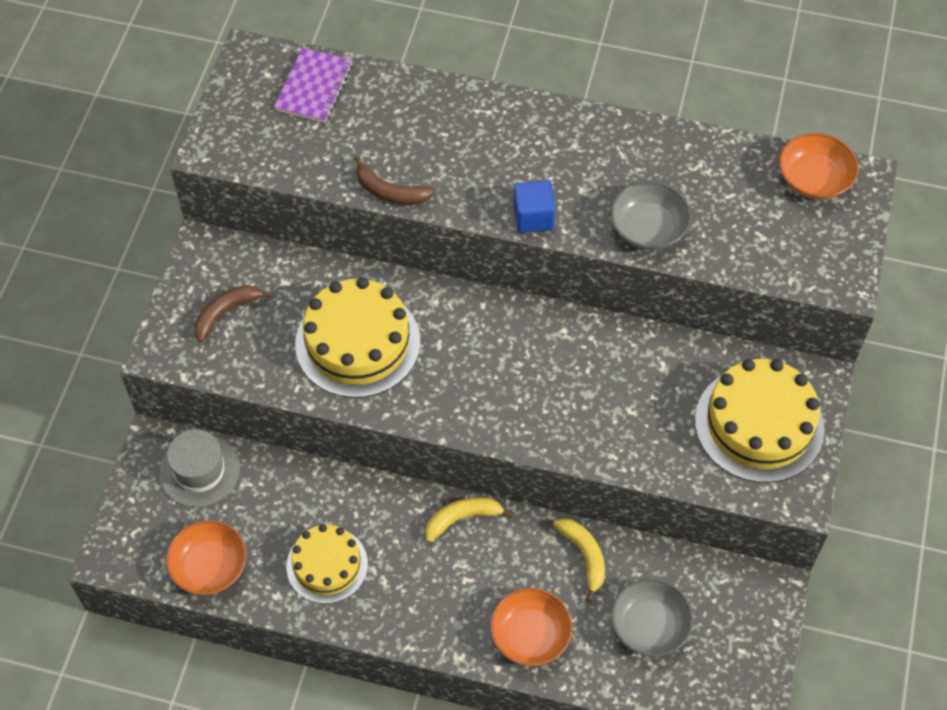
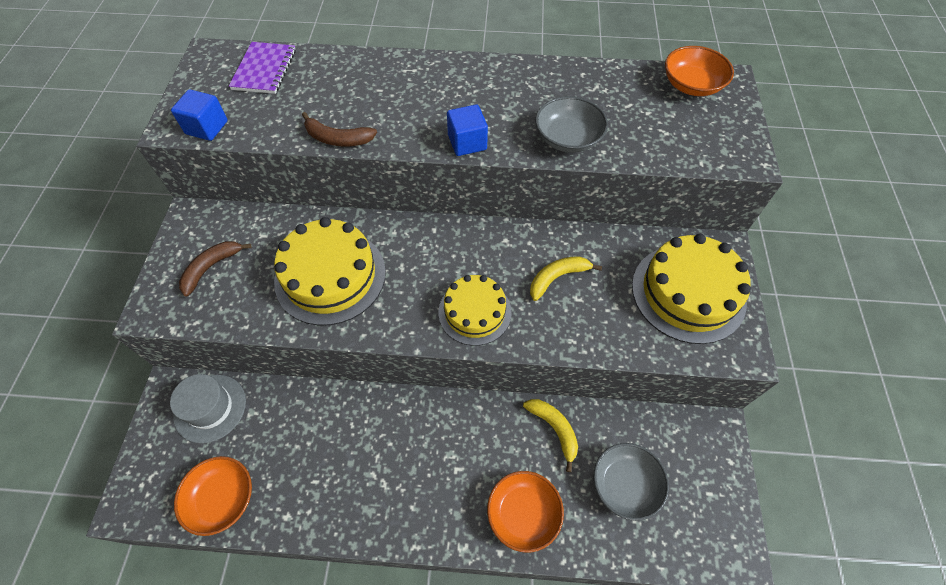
camera: 10 degrees left, 0 degrees up
yellow cake [286,524,368,604] -> yellow cake moved to [438,275,512,346]
yellow banana [425,497,514,542] -> yellow banana moved to [530,256,602,301]
none -> blue cube [171,89,228,141]

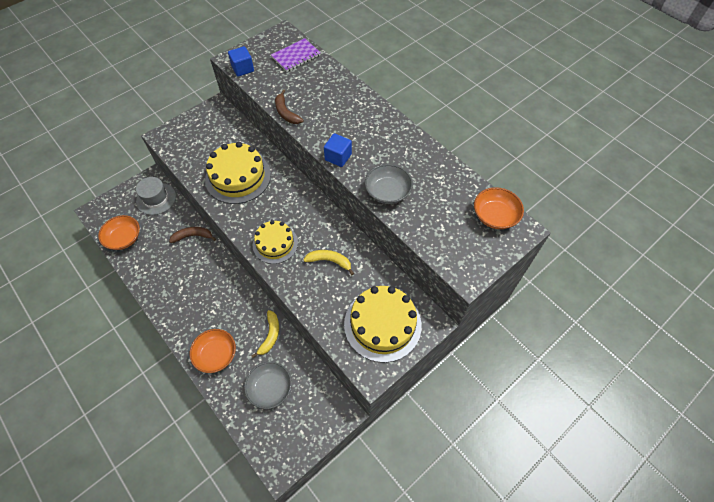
camera: 45 degrees right, 0 degrees up
brown banana [179,241,252,297] -> brown banana moved to [169,227,216,243]

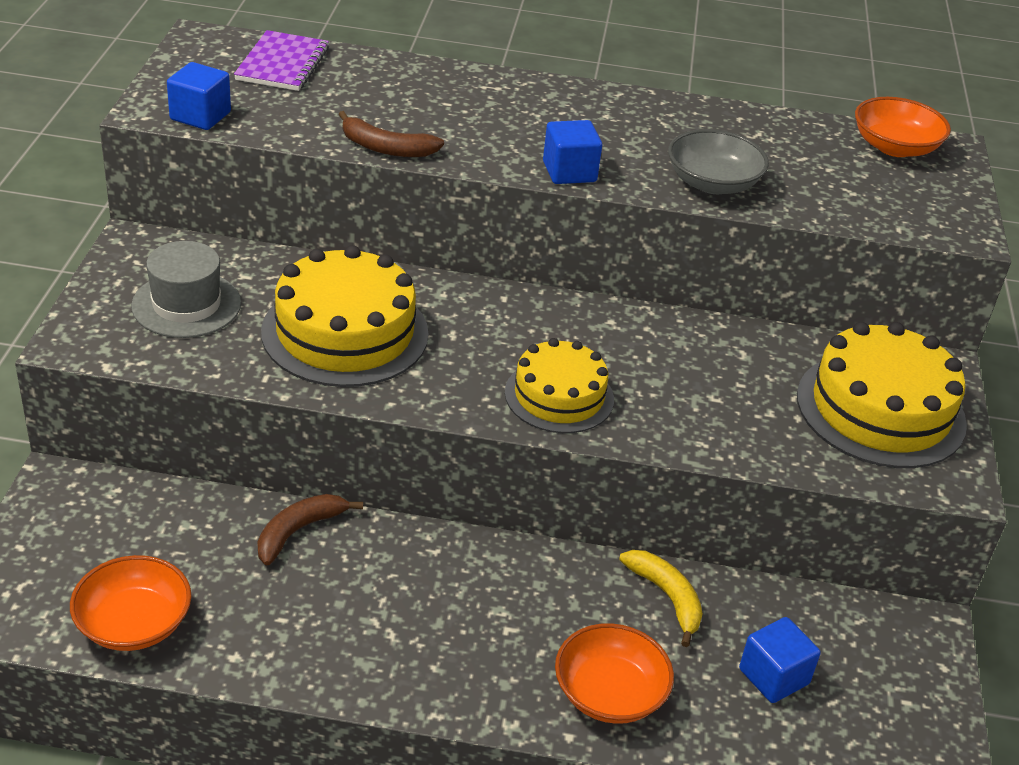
camera: 45 degrees left, 20 degrees down
grey hat [136,177,176,215] -> grey hat moved to [131,241,241,338]
grey bowl [244,362,292,409] -> blue cube [739,617,821,703]
yellow banana [304,250,354,275] -> none

